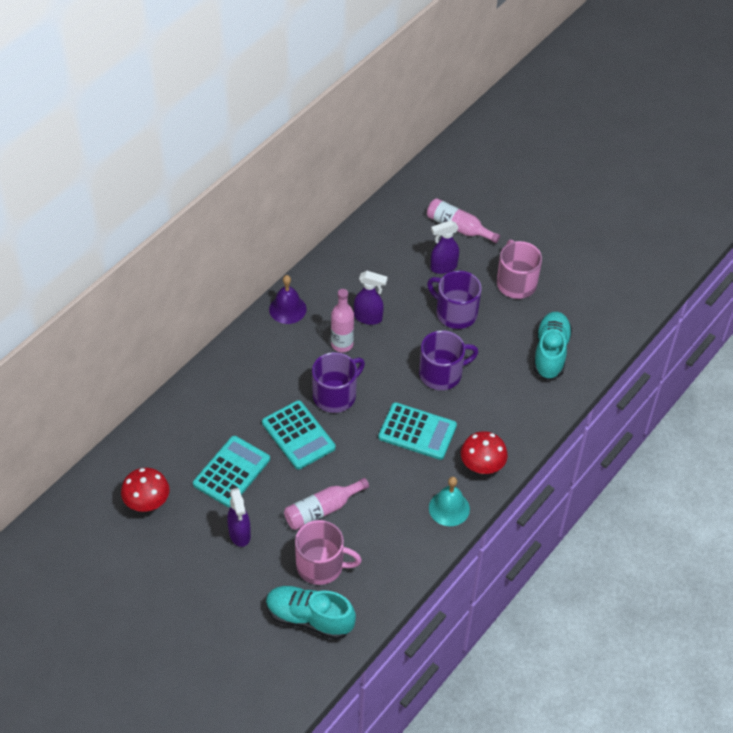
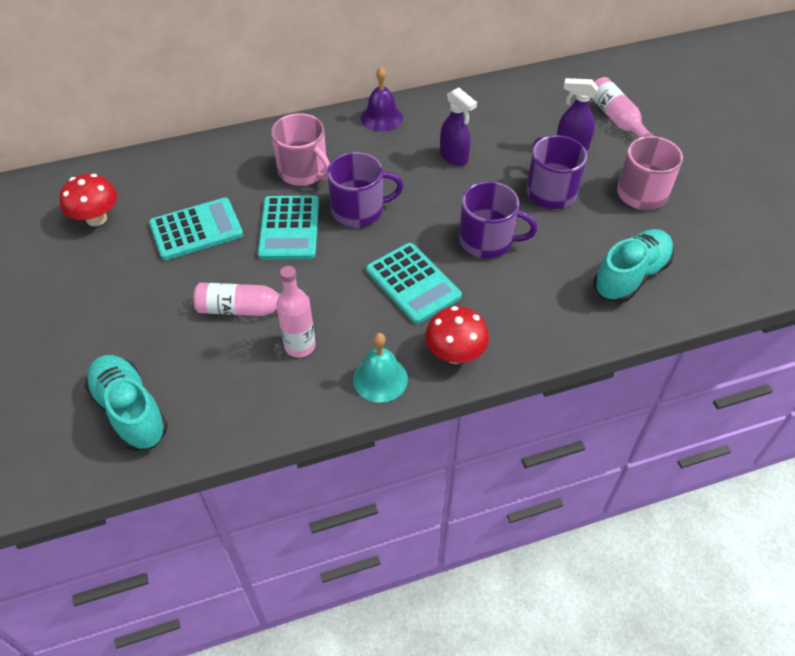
camera: 35 degrees right, 0 degrees up
purple spray bottle [227,488,251,547] -> none
pink mug [295,520,362,585] -> pink mug moved to [271,113,330,186]
pink bottle [331,289,354,352] -> pink bottle moved to [276,266,316,358]

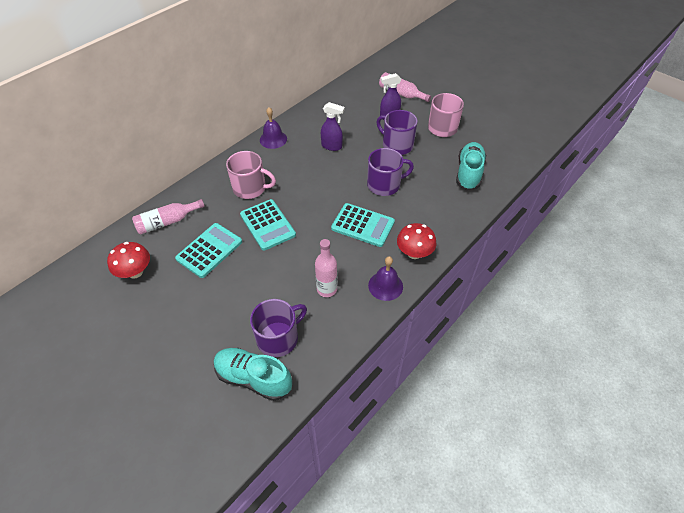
camera: 30 degrees left, 0 degrees up
pink bottle [194,283,310,316] -> pink bottle moved to [132,199,205,234]
purple mug [327,152,404,227] -> purple mug moved to [250,299,307,357]
turquoise bell [353,333,408,403] -> purple bell [368,256,403,301]

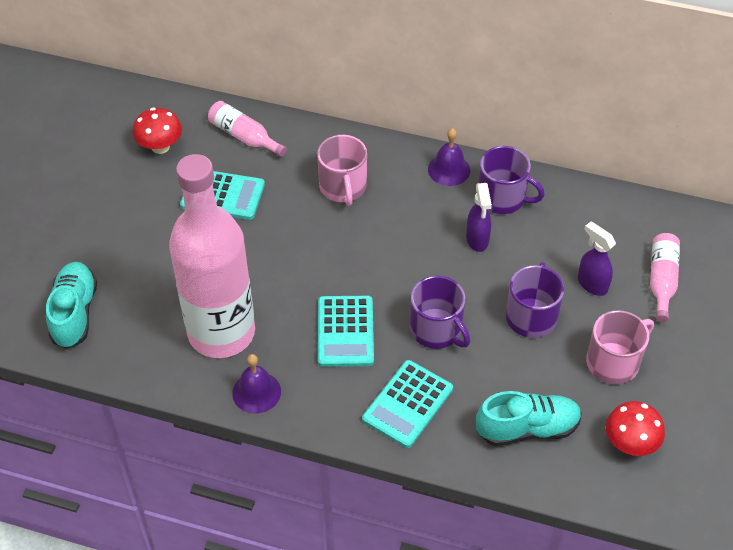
camera: 65 degrees right, 0 degrees up
turquoise calculator [240,199,296,251] -> turquoise calculator moved to [362,360,453,448]
purple mug [250,299,307,357] -> purple mug moved to [478,146,545,214]
pink bottle [315,239,337,297] -> pink bottle [169,154,255,358], size x2.45
red mushroom [397,223,436,259] -> red mushroom moved to [606,401,665,456]

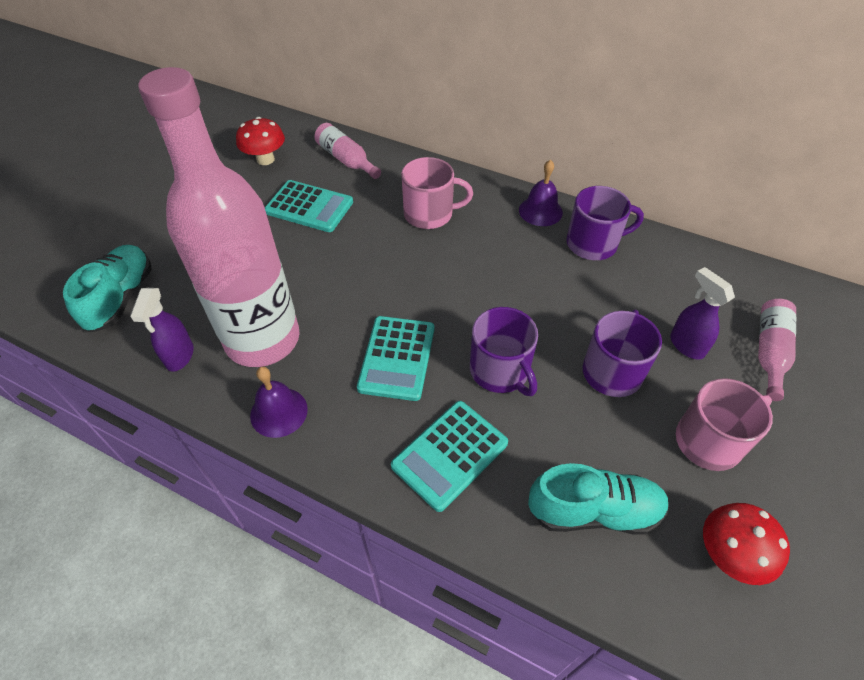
camera: 10 degrees right, 0 degrees up
pink mug [317,135,367,206] -> pink mug turned 90 degrees counterclockwise [401,157,473,229]
purple spray bottle [466,183,492,252] -> purple spray bottle moved to [130,288,194,372]
purple mug [478,146,545,214] -> purple mug turned 45 degrees counterclockwise [566,186,644,260]

